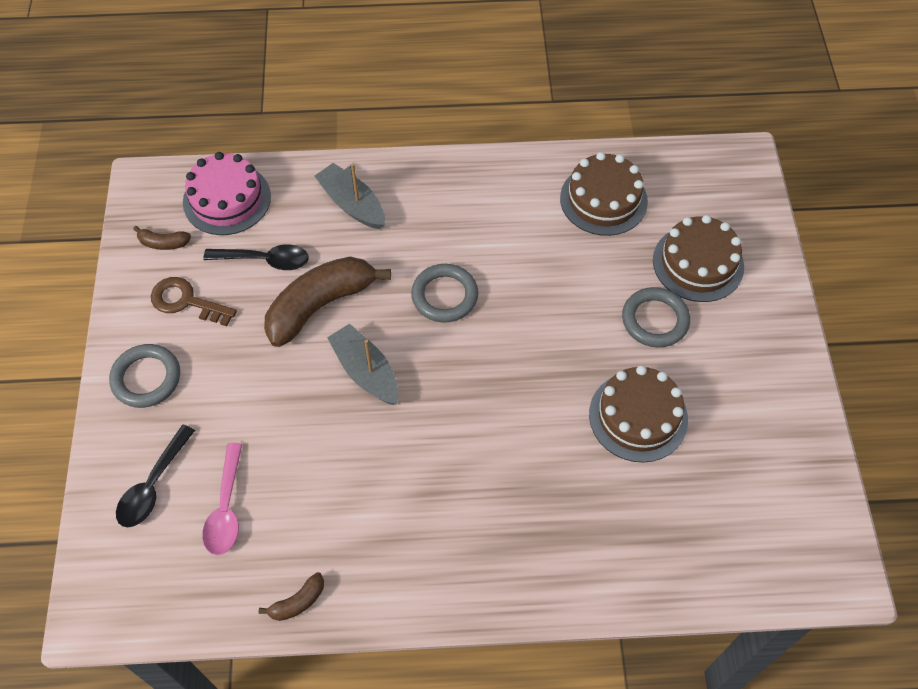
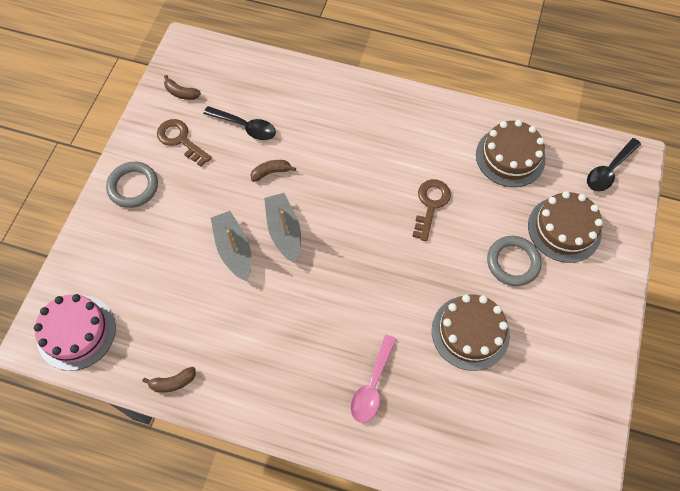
camera: 20 degrees right, 5 degrees up
black spoon [116,425,195,527] -> black spoon moved to [587,138,641,191]
pink cake [183,152,271,235] -> pink cake moved to [34,294,116,371]
pink spoon [202,443,243,555] -> pink spoon moved to [351,335,396,423]
brown banana [264,257,391,347] -> brown banana [251,160,296,182], size x0.43
grey boat [315,163,385,229] -> grey boat moved to [211,211,251,282]
grey ring [411,264,478,323] -> none
none -> brown key [412,179,451,241]

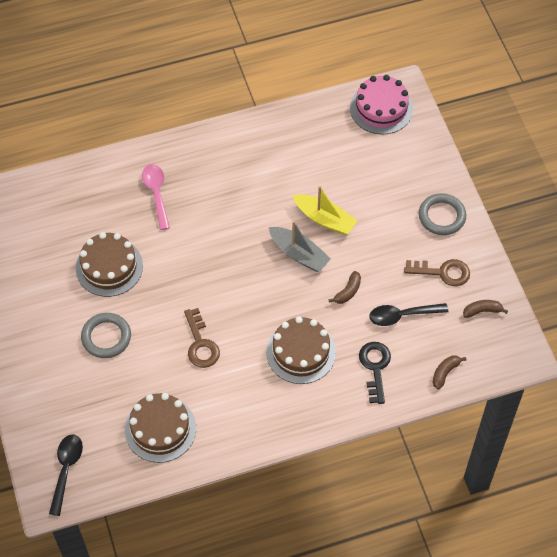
camera: 145 degrees right, 5 degrees down
brown banana [142,367,196,393] -> brown banana moved to [432,355,467,390]
grey boat [211,211,251,282] -> yellow boat [293,186,358,235]
brown cake [528,191,603,263] -> brown cake moved to [266,316,336,384]
none -> black key [359,342,391,404]

